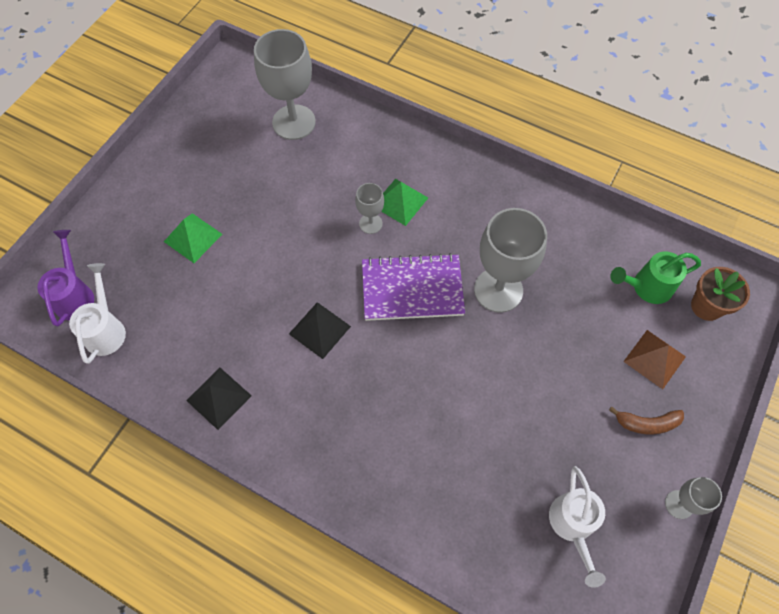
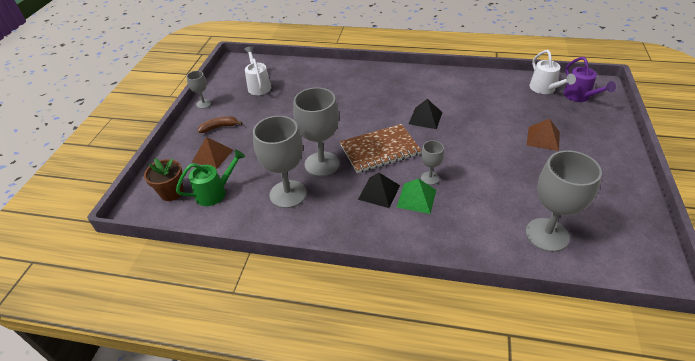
camera: 165 degrees right, 20 degrees down
green pyramid [164,213,222,263] -> brown pyramid [527,119,560,151]
black pyramid [186,368,252,430] -> black pyramid moved to [358,173,400,208]
purple notebook [362,253,465,321] -> brown notebook [340,124,422,173]
none -> grey goblet [253,116,307,208]

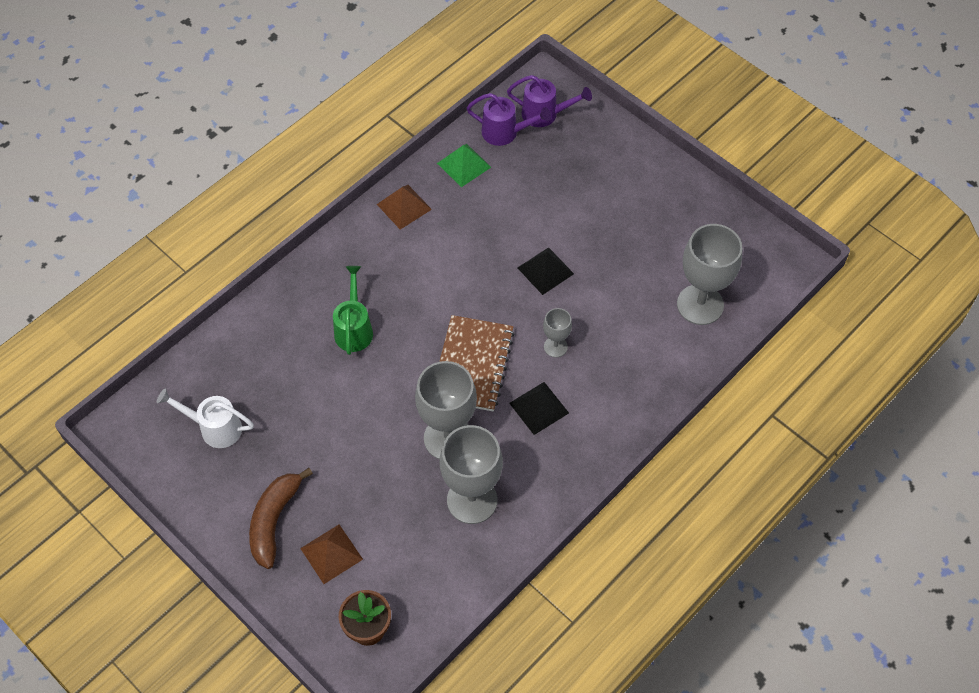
camera: 60 degrees left, 15 degrees up
green watering can [176,149,245,206] -> green watering can moved to [333,266,373,355]
grey goblet [186,71,212,109] -> none
brown banana [198,117,243,133] -> brown banana [249,468,313,569], size x1.58
green pyramid [397,179,436,214] -> green pyramid moved to [437,144,491,187]
black pyramid [409,99,443,129] -> black pyramid moved to [518,247,574,295]
brown pyramid [527,119,560,151] -> brown pyramid moved to [377,185,432,230]
white watering can [530,50,576,94] -> purple watering can [467,93,551,146]

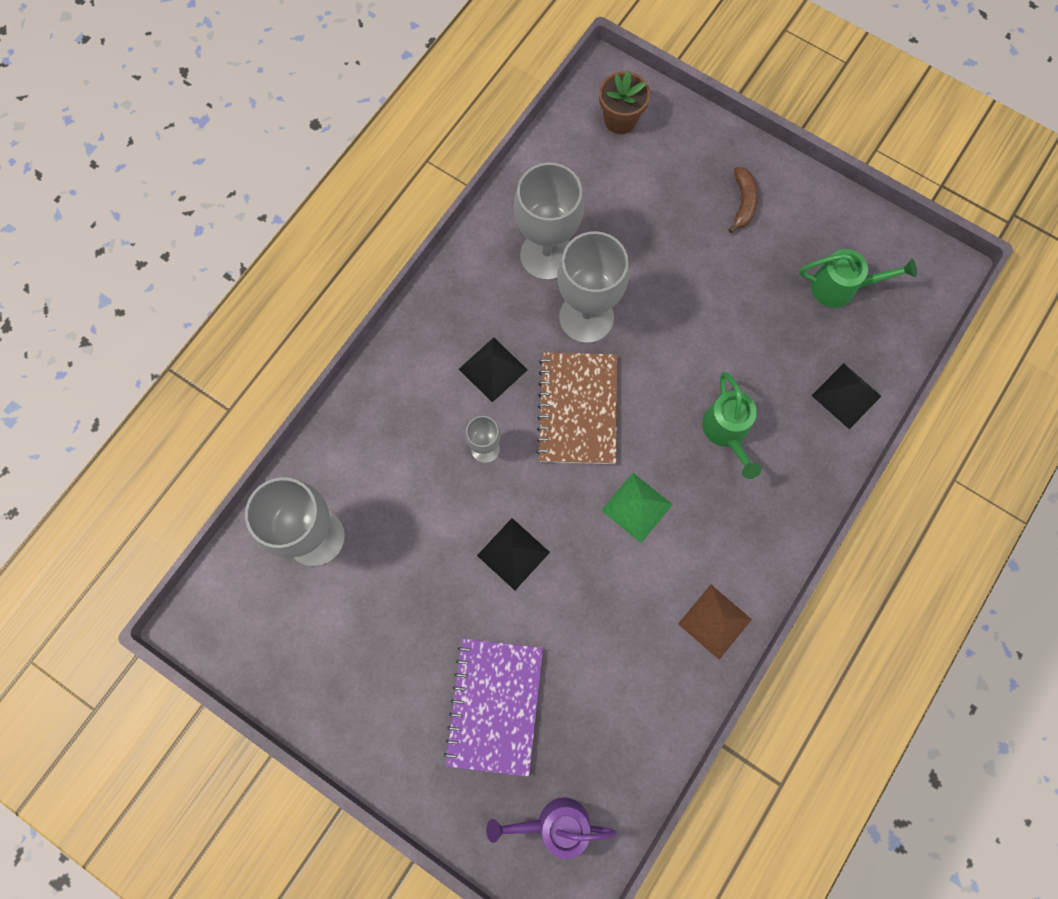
camera: 170 degrees right, 15 degrees up
white watering can [157,389,254,448] -> green watering can [800,249,917,308]
brown banana [249,468,313,569] -> brown banana [728,167,758,233], size x0.63
brown pyramid [300,525,363,584] -> none
green pyramid [437,144,491,187] -> green pyramid moved to [601,473,673,543]
purple watering can [467,93,551,146] -> none
none -> purple notebook [444,639,543,777]
none -> black pyramid [812,363,881,429]

